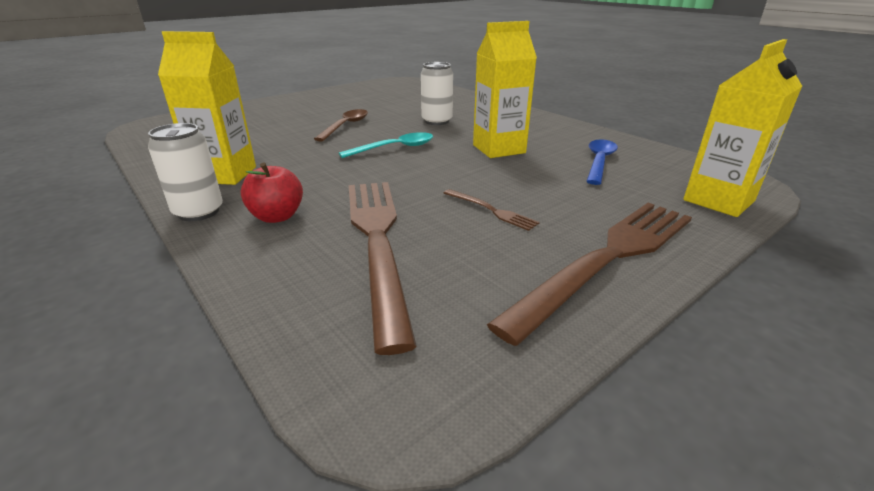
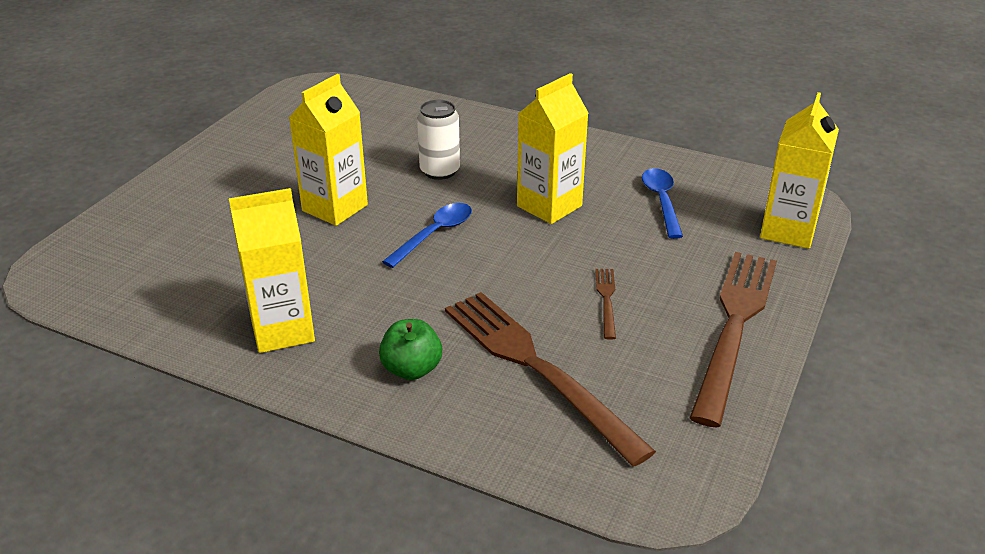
camera: 25 degrees left, 5 degrees up
white can [148,123,223,221] -> none
red apple [241,162,303,223] -> green apple [379,319,442,380]
brown spoon [314,109,368,142] -> yellow carton [289,74,368,226]
turquoise spoon [339,132,433,158] -> blue spoon [382,203,472,268]
brown fork [444,189,540,231] -> brown fork turned 105 degrees counterclockwise [595,269,616,340]

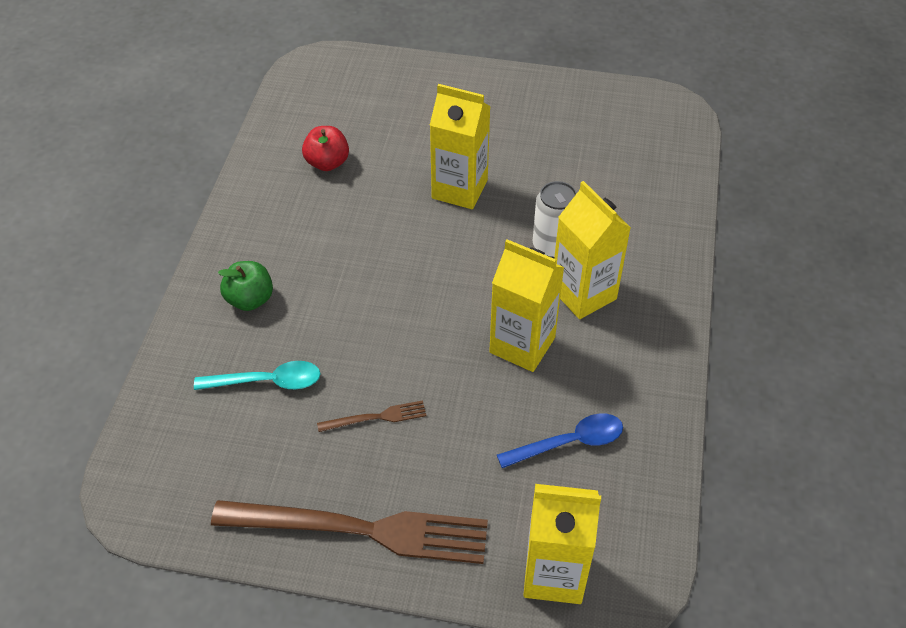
camera: 75 degrees right, 15 degrees up
yellow carton [229,188,315,353] -> yellow carton moved to [554,181,631,319]
blue spoon [382,203,472,268] -> none
brown fork [445,292,656,467] -> turquoise spoon [194,361,321,390]
none -> red apple [302,126,349,171]

